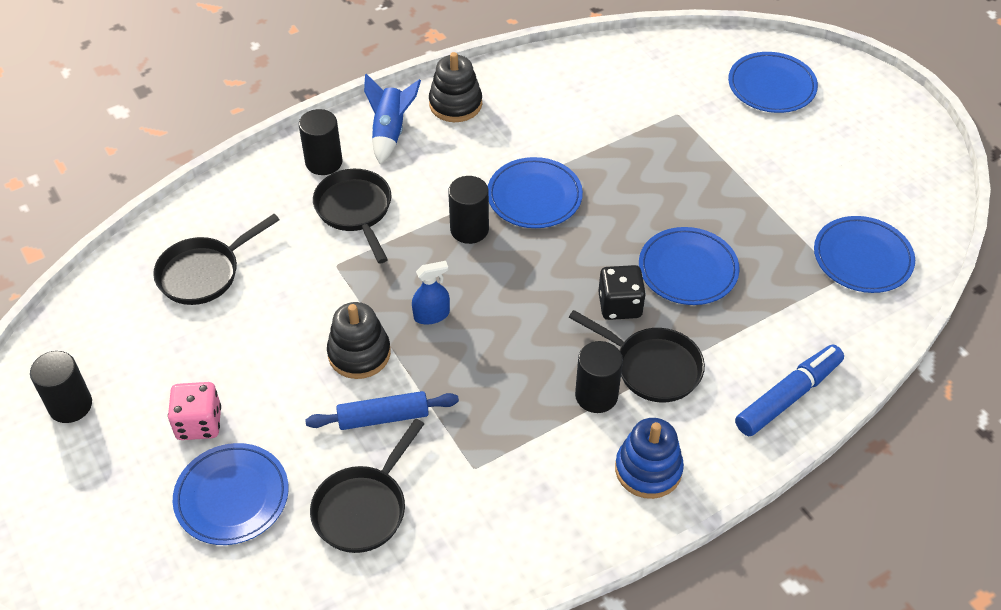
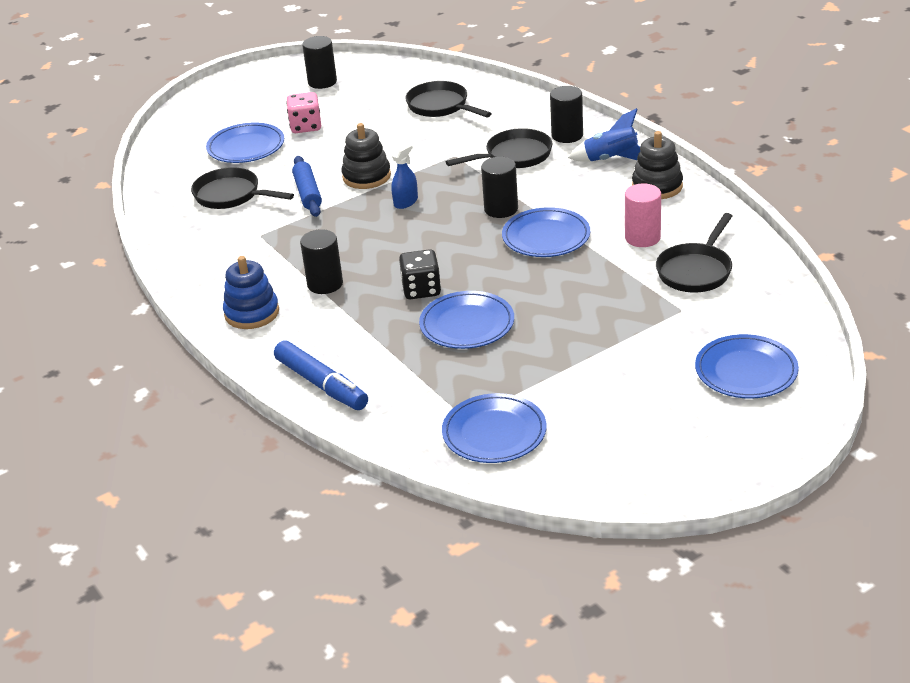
camera: 90 degrees right, 15 degrees down
blue spray bottle [412,261,450,325] -> blue spray bottle turned 120 degrees counterclockwise [391,143,418,209]
black pan [569,310,705,403] -> black pan moved to [656,213,732,292]
none -> pink cylinder [625,183,661,247]

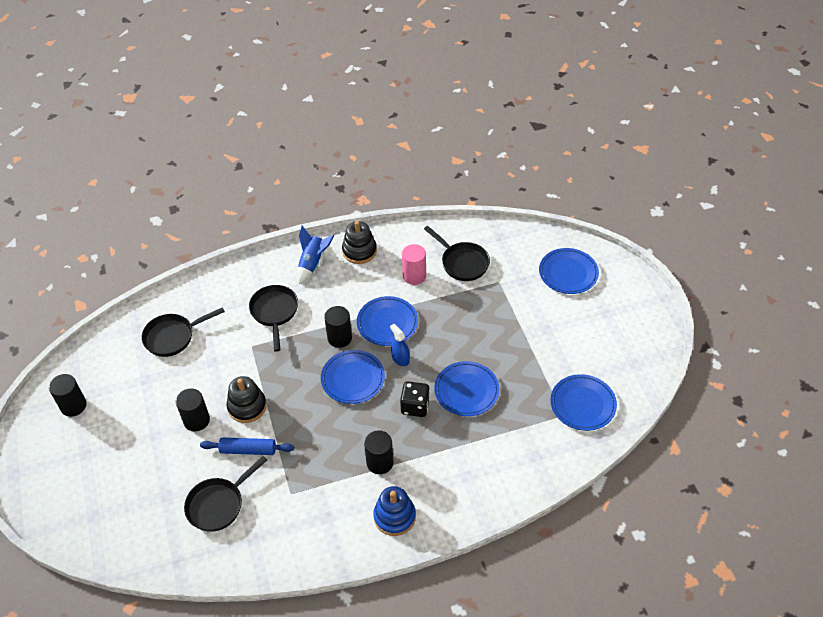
camera: 75 degrees left, 15 degrees up
blue plate [206,123,284,163] -> blue plate moved to [321,350,385,404]
blue marker [274,340,368,410] -> none
pink dice [286,92,321,133] -> none
blue spray bottle [391,143,418,209] -> blue spray bottle moved to [390,324,410,366]
black cylinder [550,86,583,143] -> black cylinder moved to [176,388,210,431]

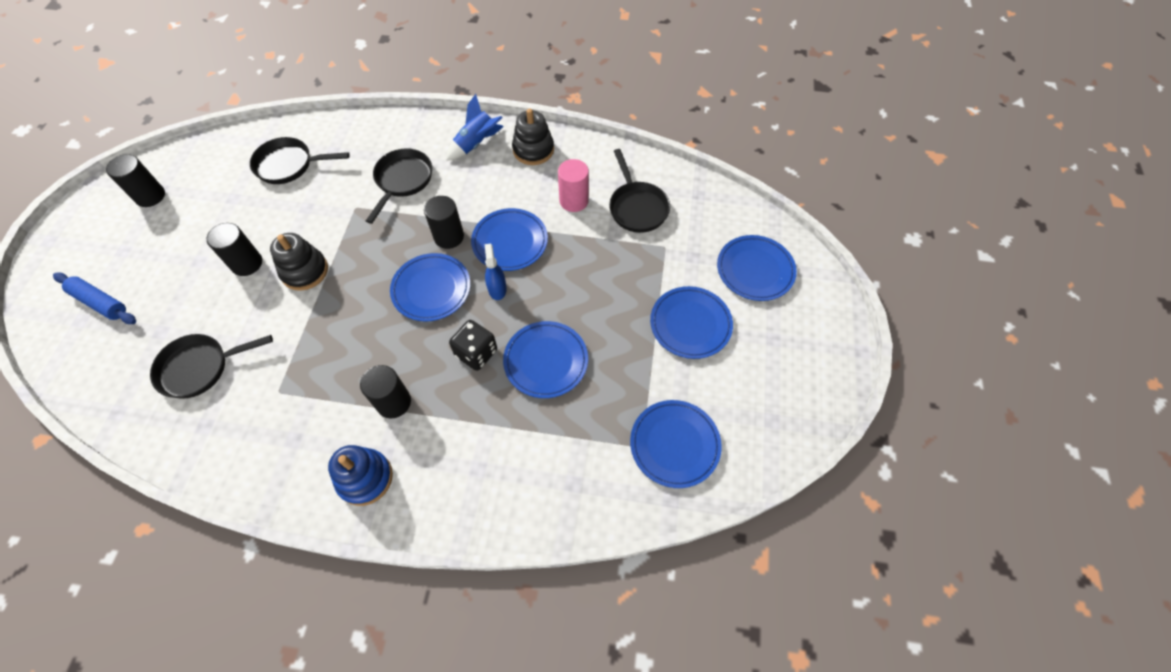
camera: 25 degrees right, 10 degrees up
blue rolling pin [200,437,294,455] -> blue rolling pin moved to [53,272,136,324]
none -> blue plate [650,286,733,359]

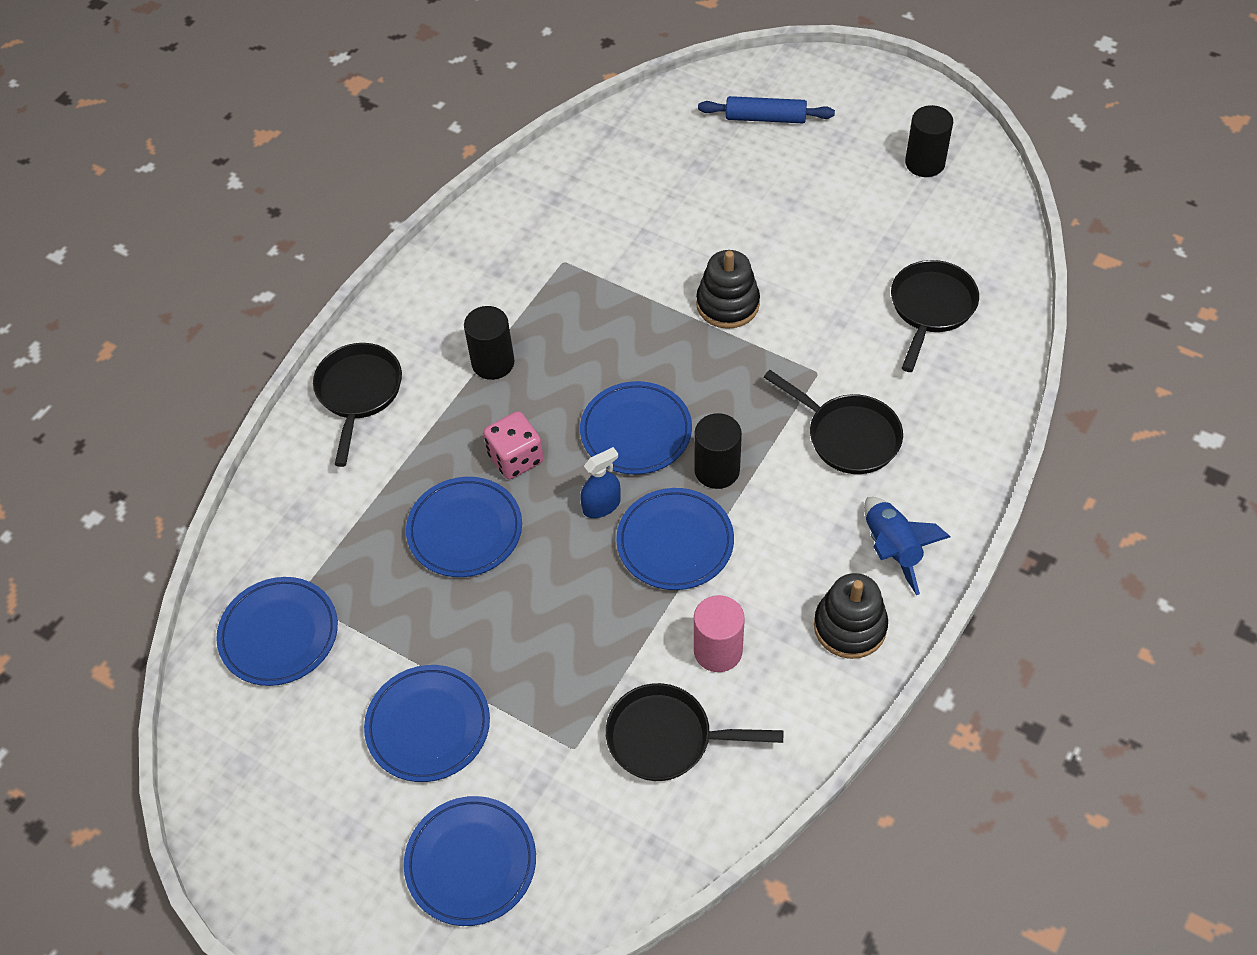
camera: 115 degrees right, 5 degrees down
blue rolling pin [53,272,136,324] -> blue rolling pin turned 45 degrees clockwise [698,96,835,123]
black pan [150,334,273,399] -> black pan moved to [313,343,402,467]
black cylinder [207,223,262,276] -> none
blue stacking toy [328,445,393,506] -> none
black dice [449,320,497,371] -> pink dice [483,411,544,479]
blue spray bottle [485,244,507,300] -> blue spray bottle turned 45 degrees counterclockwise [580,447,621,518]

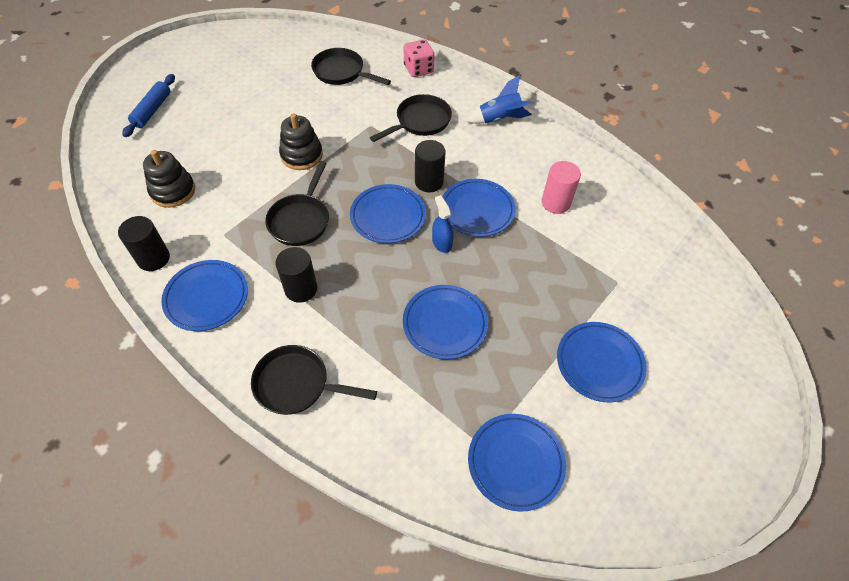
camera: 85 degrees left, 0 degrees up
blue plate [404,796,536,926] -> blue plate moved to [161,260,248,331]
pink dice [483,411,544,479] -> pink dice moved to [404,39,435,77]
black pan [606,683,784,781] -> black pan moved to [265,161,329,246]
black stacking toy [814,573,888,659] -> black stacking toy moved to [143,150,195,208]
black cylinder [905,105,953,177] -> black cylinder moved to [118,216,170,271]

